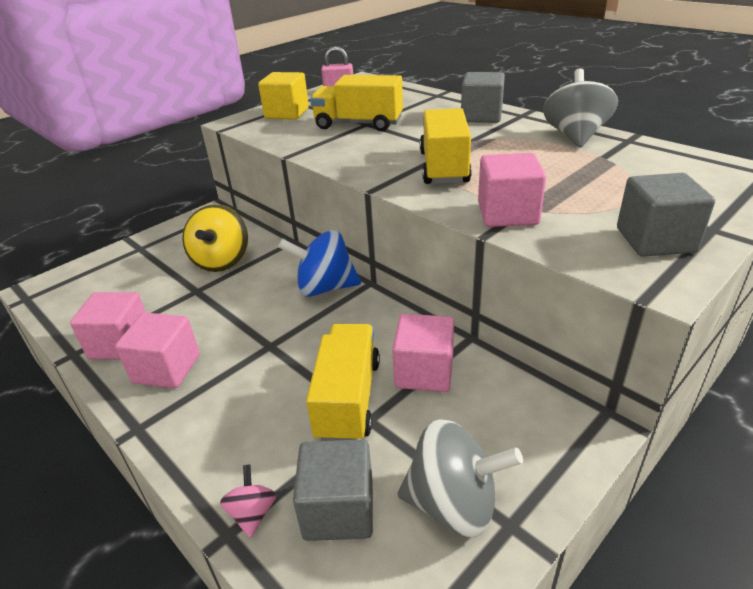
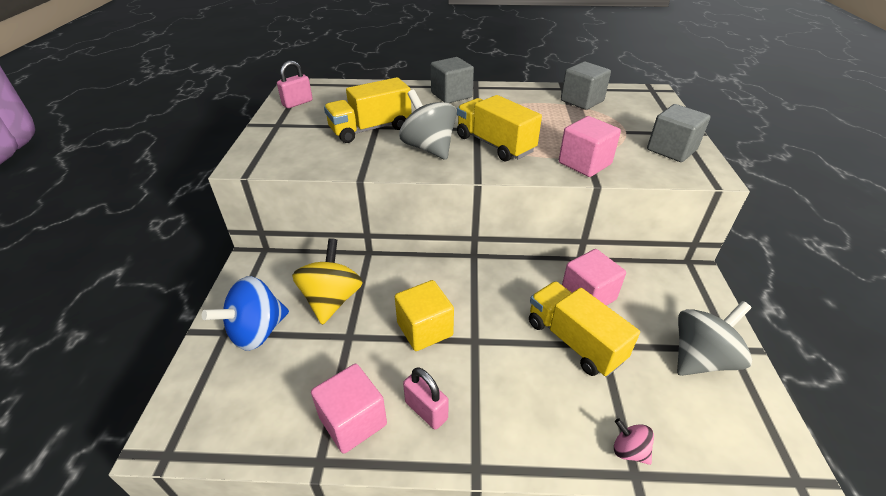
camera: 45 degrees left, 5 degrees up
pink cube [115,313,200,388] -> pink padlock [403,368,449,430]
yellow spinning top [182,204,248,272] -> yellow spinning top turned 135 degrees counterclockwise [292,238,363,325]
yellow cube [258,72,309,120] -> yellow cube moved to [395,280,454,351]
blue spinning top [278,230,361,297] -> blue spinning top moved to [202,276,289,351]
grey cube [293,439,373,541] -> grey cube moved to [561,62,611,110]
grey spinning top [543,68,618,148] -> grey spinning top moved to [399,90,457,160]

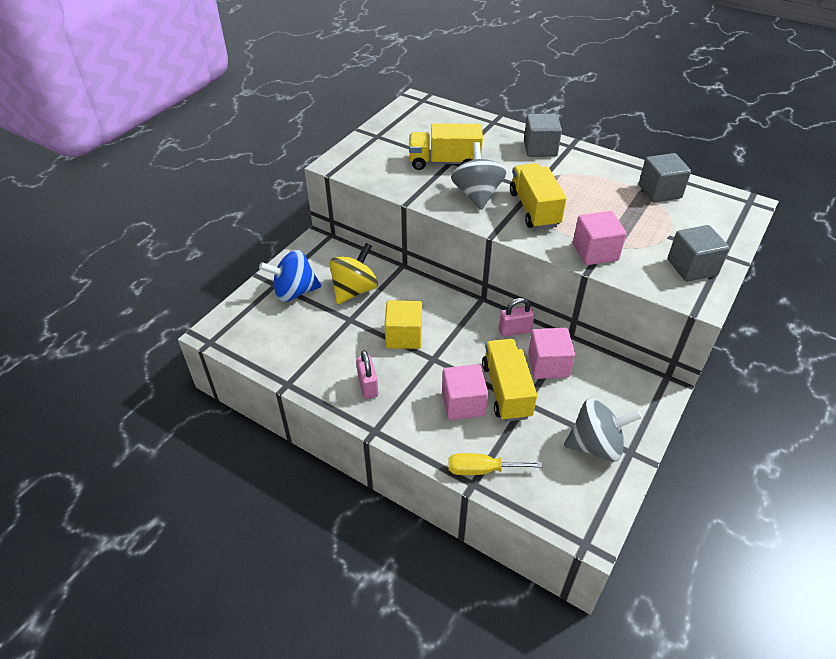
camera: 30 degrees right, 5 degrees up
pink padlock [277,60,313,108] -> pink padlock moved to [499,298,535,337]
pink cube [311,364,387,454] -> pink cube moved to [442,364,488,420]
pink spinning top [614,418,654,465] -> yellow screwdriver [448,453,543,475]

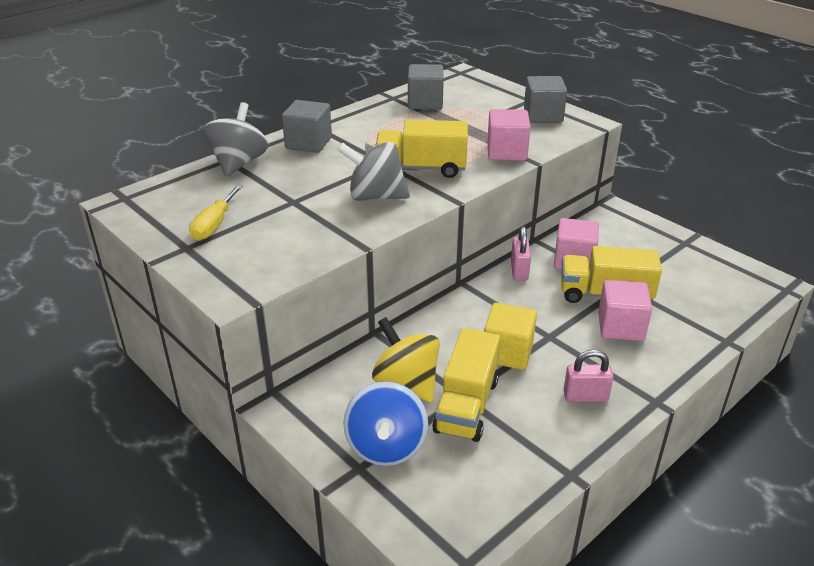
camera: 75 degrees left, 10 degrees down
yellow truck [409,123,483,170] -> yellow truck moved to [432,328,500,442]
yellow screwdriver [448,453,543,475] -> yellow screwdriver moved to [189,184,243,241]
grey spinning top [564,399,642,462] -> grey spinning top moved to [204,102,268,177]

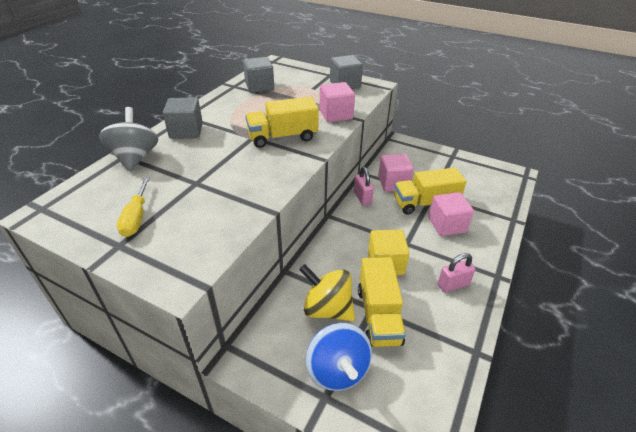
camera: 20 degrees left, 5 degrees up
grey spinning top [337,142,410,201] -> none

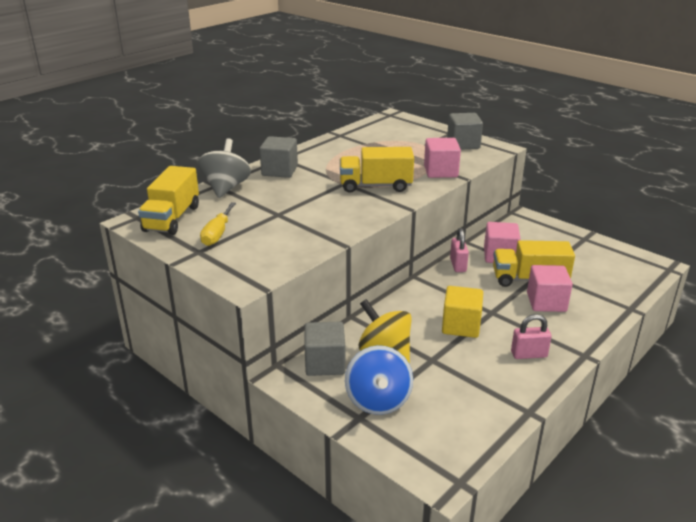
camera: 15 degrees right, 10 degrees down
grey cube [243,57,274,93] -> grey cube moved to [304,322,345,376]
yellow truck [358,257,406,347] -> yellow truck moved to [138,166,199,235]

